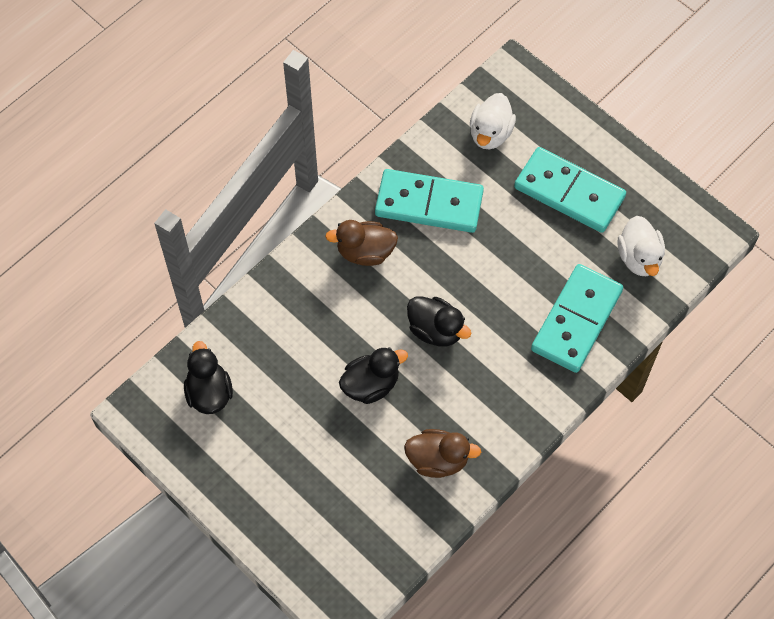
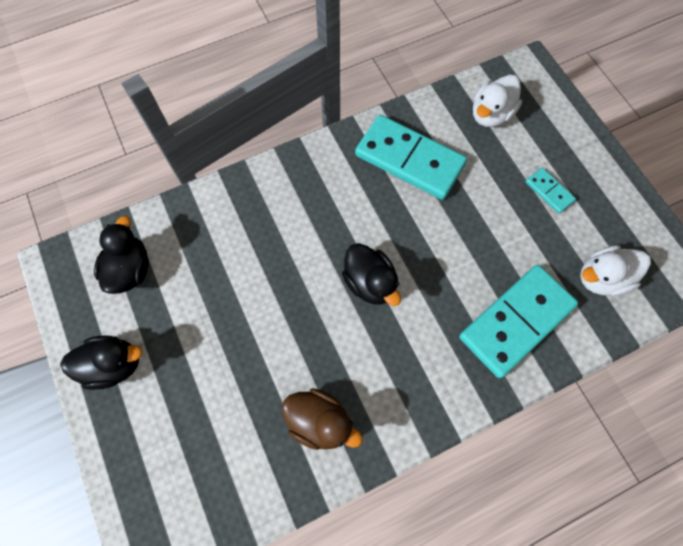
camera: 20 degrees right, 5 degrees up
brown duck [325,220,398,266] -> none
black duck [339,347,408,404] -> black duck moved to [60,335,142,390]
turquoise domino [514,147,626,233] -> turquoise domino [526,168,576,213], size x0.45
white duck [618,216,665,276] -> white duck turned 60 degrees clockwise [580,245,651,296]

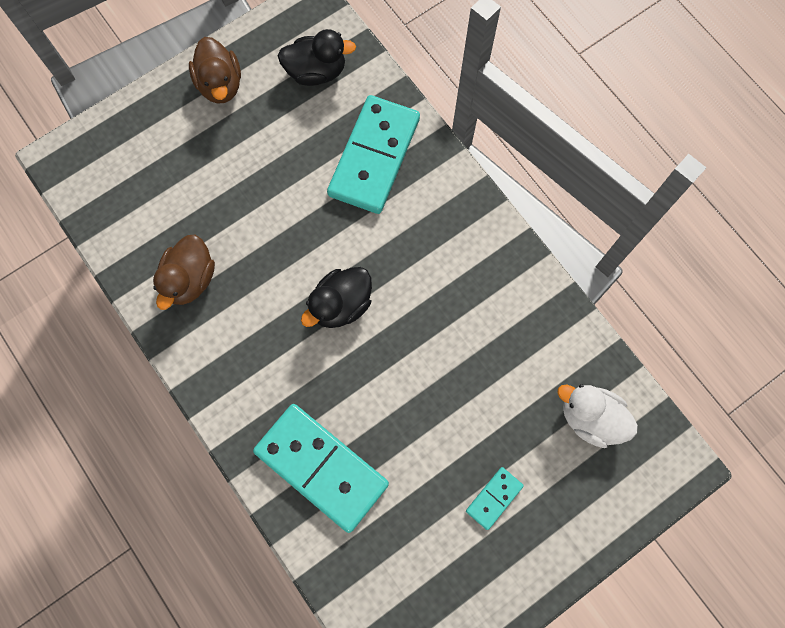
camera: 80 degrees right, 5 degrees up
black duck [60,335,142,390] -> brown duck [189,37,241,104]
turquoise domino [355,115,467,200] -> turquoise domino moved to [327,95,420,214]
white duck [580,245,651,296] -> none

